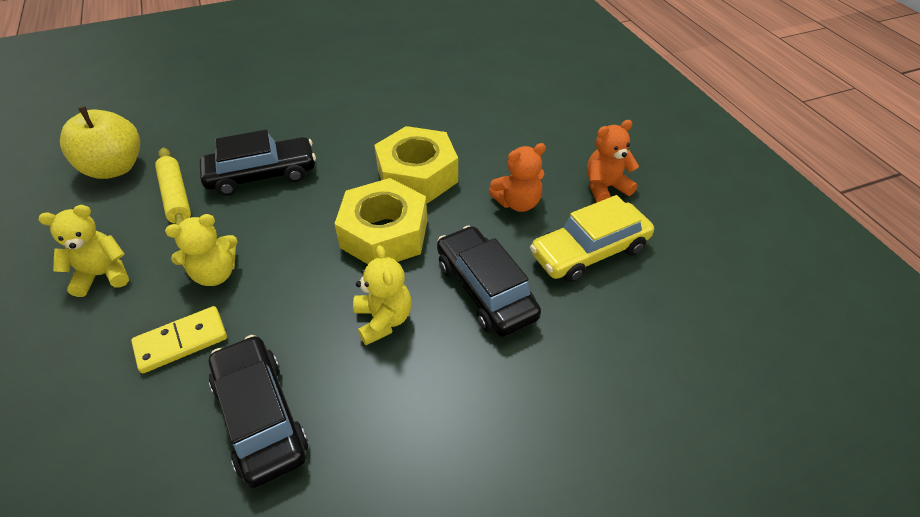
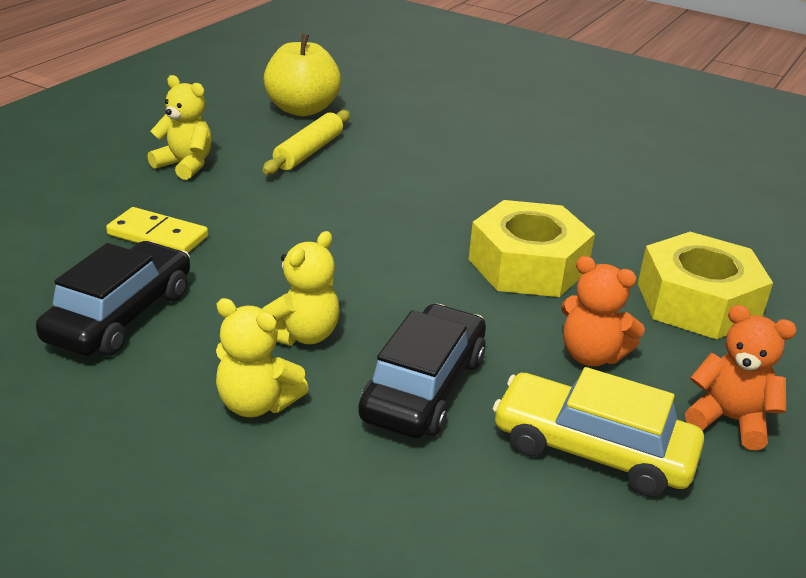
camera: 50 degrees right, 15 degrees down
yellow teddy bear [165,214,238,286] -> yellow teddy bear moved to [216,298,309,417]
black car [200,130,316,196] -> none
yellow nut [334,178,427,264] -> yellow nut moved to [638,232,773,339]

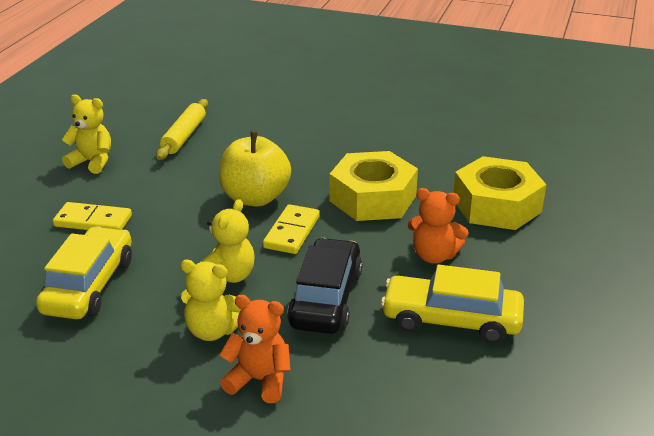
camera: 10 degrees left, 0 degrees up
black car [36,241,190,356] -> yellow car [36,227,132,319]
yellow apple [264,34,341,116] -> yellow apple moved to [219,132,291,207]
orange teddy bear [685,305,797,451] -> orange teddy bear moved to [219,295,291,403]
none -> yellow domino [263,204,320,254]

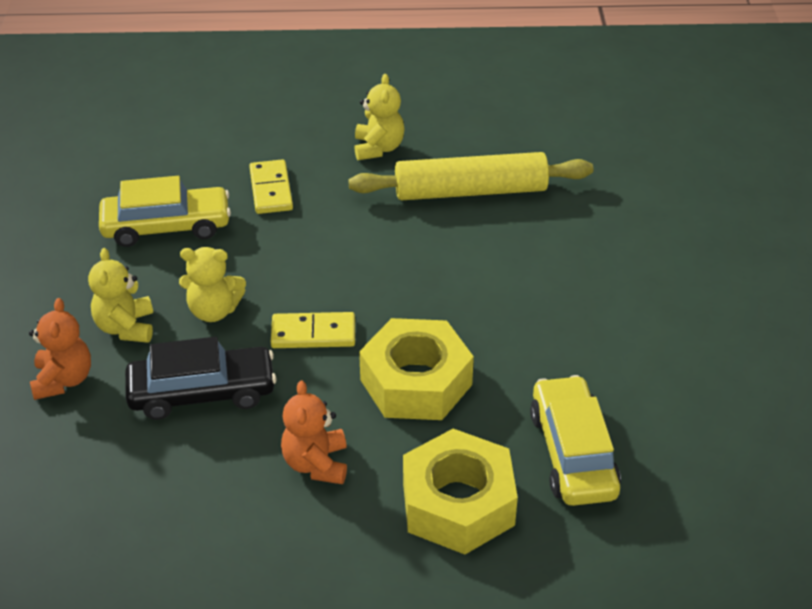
camera: 70 degrees right, 10 degrees up
yellow rolling pin [156,99,208,160] -> yellow rolling pin [348,152,593,200], size x1.61
yellow apple [219,132,291,207] -> none
yellow car [381,265,524,344] -> yellow car moved to [530,375,621,506]

